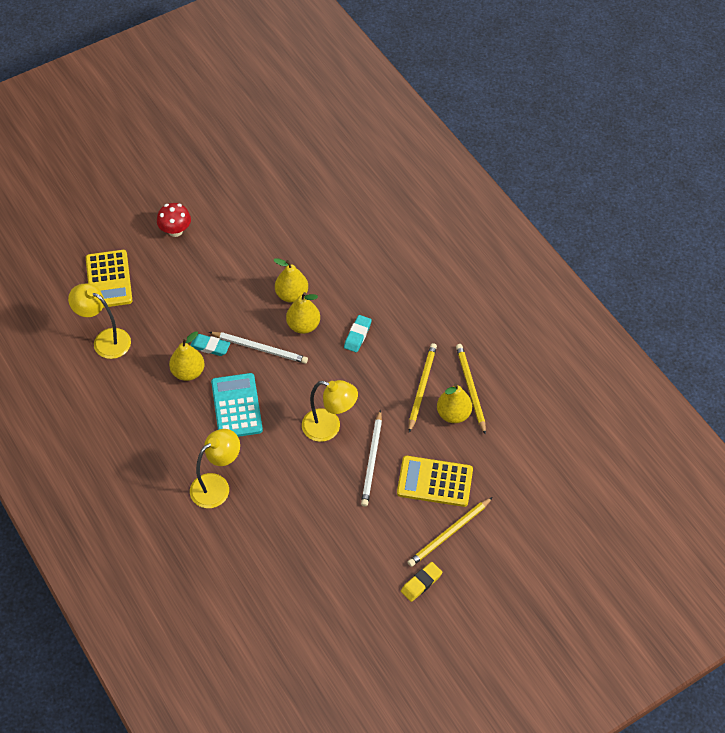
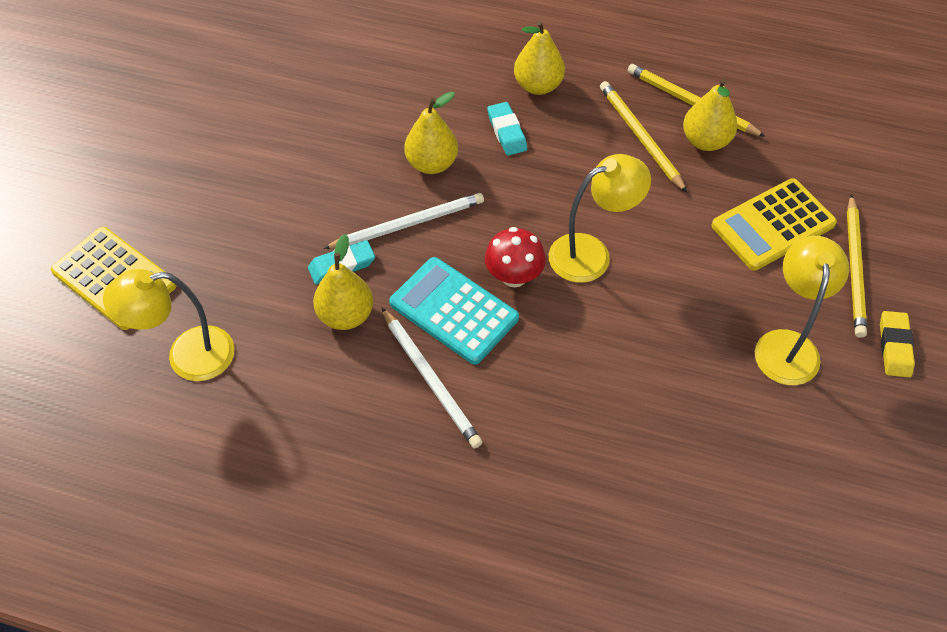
camera: 40 degrees left, 0 degrees up
red mushroom [157,203,191,237] -> red mushroom moved to [485,227,546,287]
yellow lamp [190,429,240,508] -> yellow lamp moved to [755,236,849,385]
yellow pear [274,258,308,303] -> yellow pear moved to [514,21,565,95]
white pencil [361,409,382,507] -> white pencil moved to [382,308,482,448]

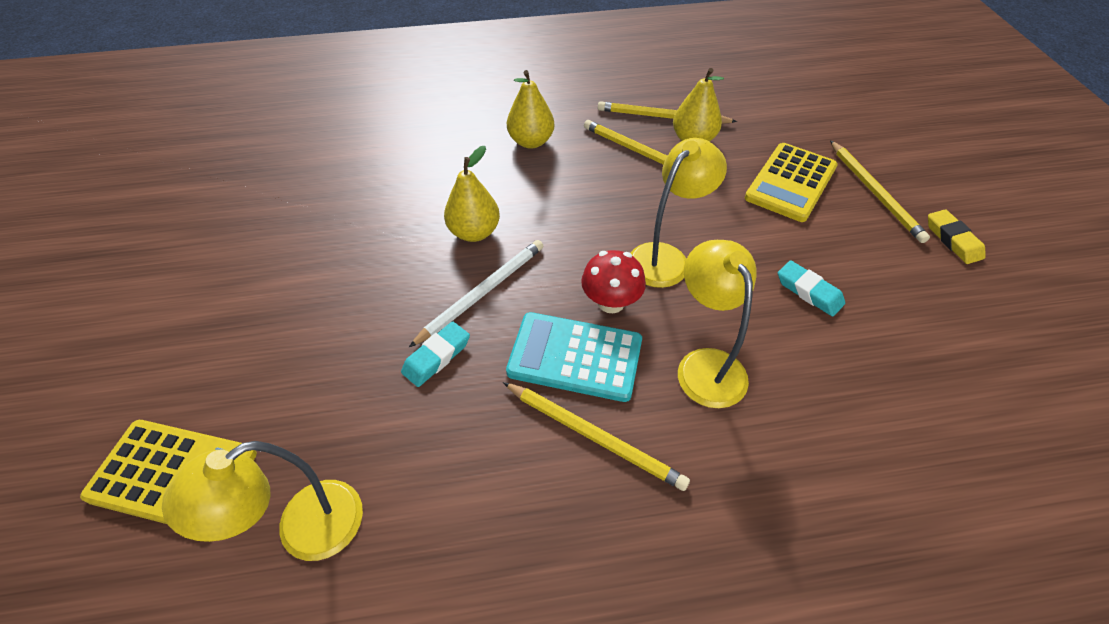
camera: 25 degrees left, 5 degrees down
yellow pear [313,234,373,330] -> none
white pencil [382,308,482,448] -> yellow pencil [503,382,690,491]
turquoise eraser [487,102,527,156] -> turquoise eraser moved to [778,261,845,317]
yellow lamp [755,236,849,385] -> yellow lamp moved to [678,240,757,408]

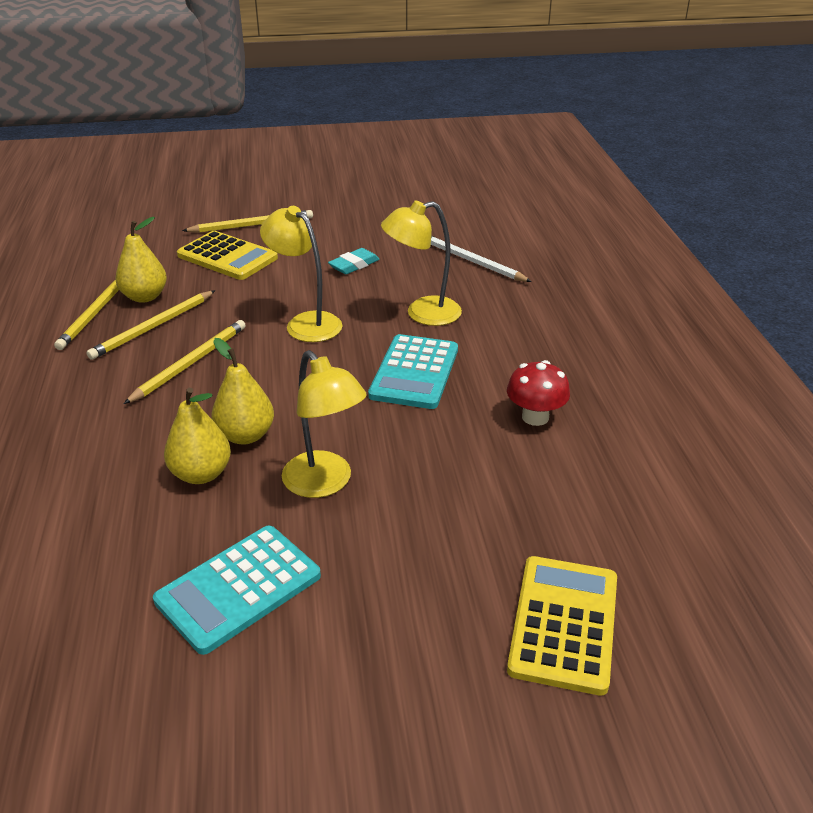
camera: 90 degrees left, 15 degrees down
yellow lamp [162,441,363,561] -> yellow lamp moved to [282,350,366,498]
turquoise eraser [401,321,470,387] -> none
white pencil [409,240,543,347] -> white pencil moved to [431,235,532,282]
yellow pencil [503,382,690,491] -> yellow pencil moved to [124,320,246,404]
yellow pear [507,70,554,149] -> yellow pear moved to [164,388,231,484]
red mushroom [581,250,646,313] -> red mushroom moved to [507,360,570,426]
yellow eraser [928,209,985,264] -> none
none -> turquoise calculator [153,526,321,655]

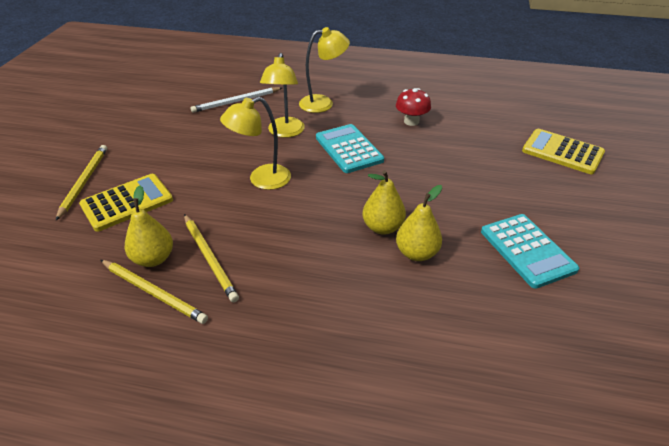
camera: 70 degrees left, 5 degrees up
yellow pencil [124,320,246,404] -> none
yellow lamp [282,350,366,498] -> yellow lamp moved to [299,27,350,113]
turquoise eraser [328,248,380,274] -> none
turquoise calculator [368,334,458,409] -> turquoise calculator turned 150 degrees counterclockwise [316,124,384,173]

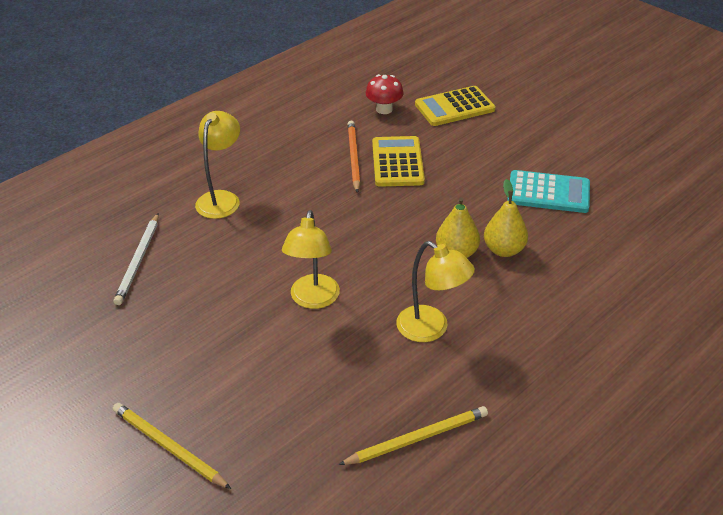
camera: 55 degrees left, 0 degrees up
yellow calculator [79,174,173,232] -> yellow calculator moved to [372,136,425,187]
yellow pear [124,185,173,267] -> none
yellow pencil [184,214,239,302] -> none
yellow lamp [260,53,305,138] -> yellow lamp moved to [397,241,475,342]
turquoise calculator [316,124,384,173] -> none
red mushroom [396,88,431,126] -> red mushroom moved to [366,74,404,114]
none -> orange pencil [348,121,360,193]

